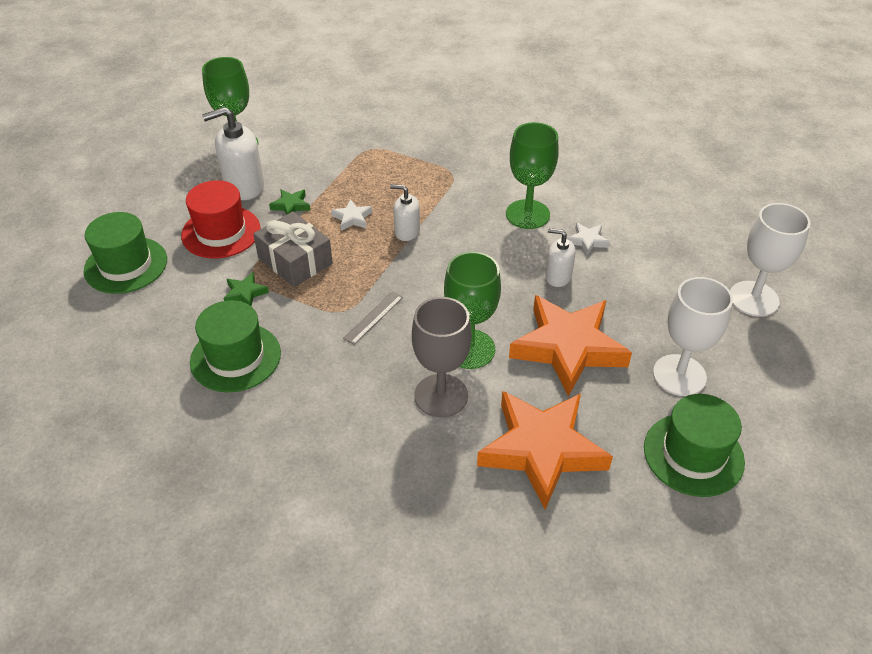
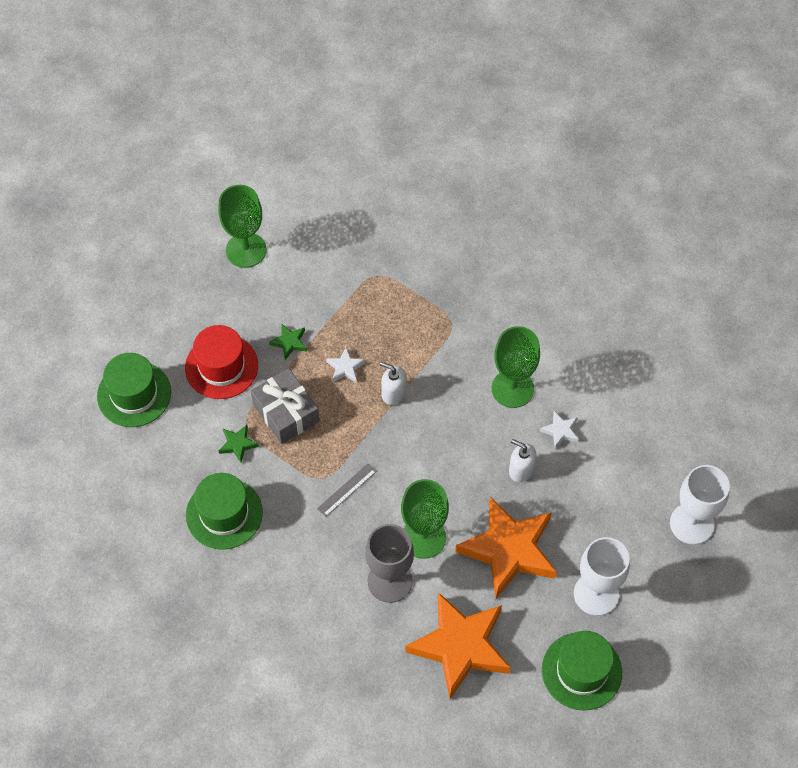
camera: 10 degrees right, 15 degrees up
white soap dispenser [202,107,264,200] -> none

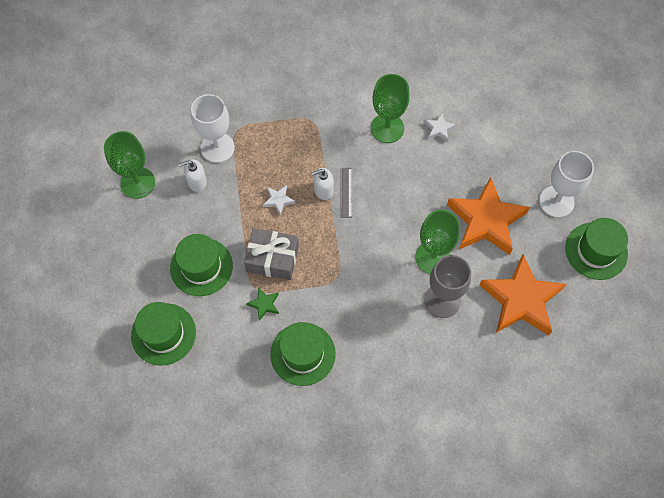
camera: 45 degrees left, 5 degrees up
red hat [185,325,258,399] -> green hat [170,234,233,296]
green star [269,323,307,360] -> none
grey ruler [317,464,377,517] -> grey ruler moved to [342,168,352,218]
white soap dispenser [509,439,537,482] -> white soap dispenser moved to [179,159,207,192]
white goblet [670,465,730,545] -> white goblet moved to [191,94,235,163]

